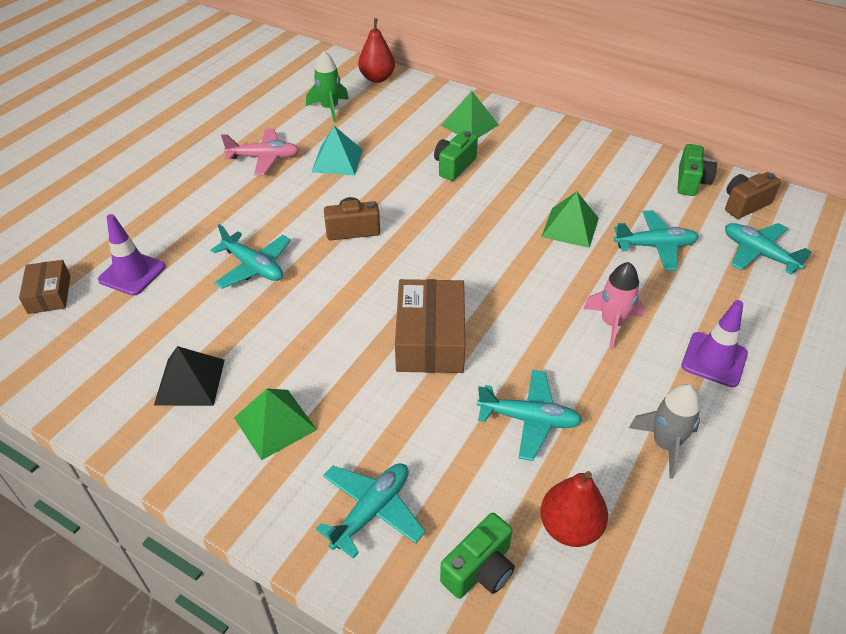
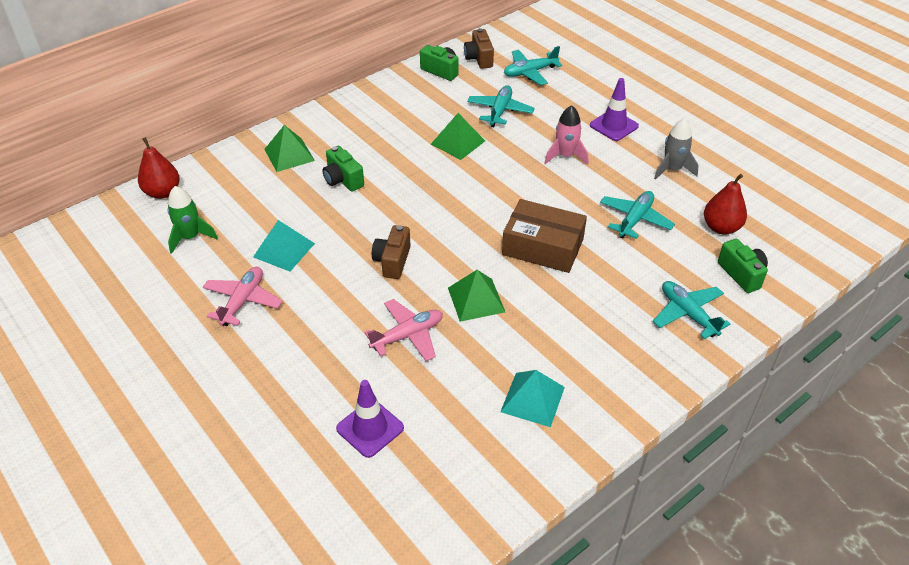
camera: 70 degrees left, 0 degrees up
brown box [19,260,70,314] -> none
black pyramid [154,346,225,406] -> turquoise pyramid [500,370,565,427]
turquoise plane [211,224,291,289] -> pink plane [364,299,443,361]
green pyramid [234,388,317,460] -> green pyramid moved to [448,270,505,322]

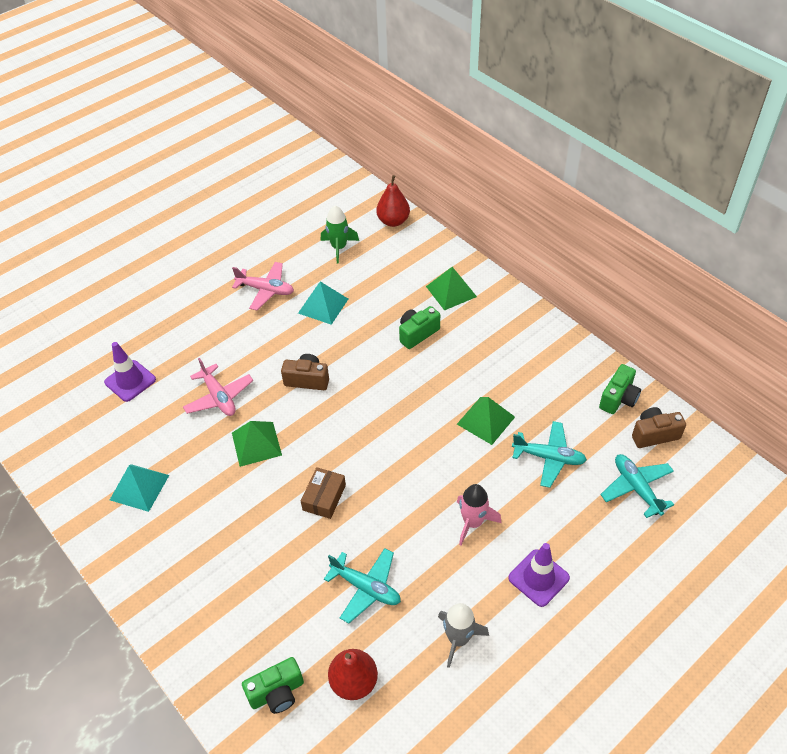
camera: 90 degrees right, 5 degrees up
brown box [502,199,587,273] -> brown box [301,467,346,519], size x0.58
turquoise plane [653,281,730,339] -> none

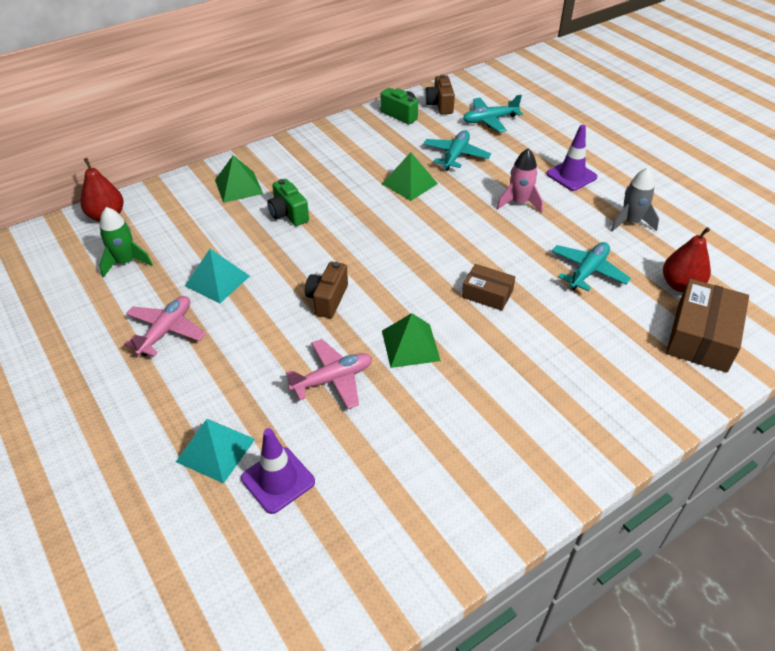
camera: 85 degrees left, 5 degrees down
turquoise pyramid [110,464,169,512] -> turquoise pyramid moved to [176,419,255,483]
green camera [242,657,304,714] -> brown box [666,279,749,373]

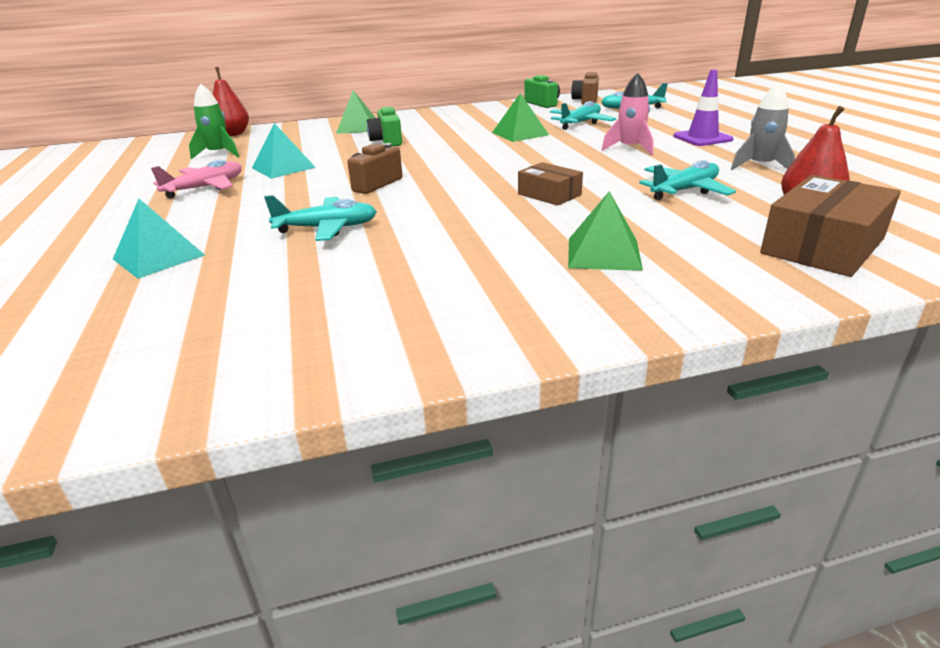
camera: 20 degrees right, 15 degrees down
purple traffic cone [241,428,315,514] -> none
pink plane [286,339,372,409] -> turquoise plane [264,195,377,241]
green pyramid [382,313,441,368] -> green pyramid moved to [568,191,643,271]

